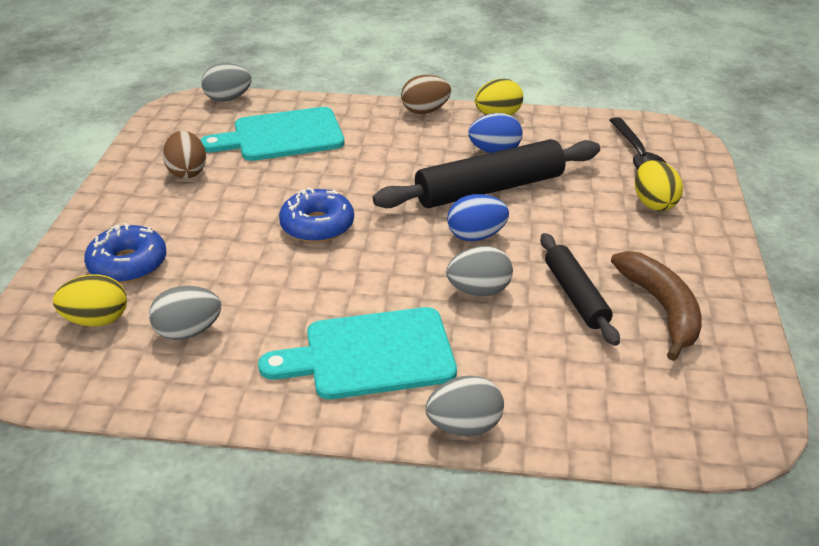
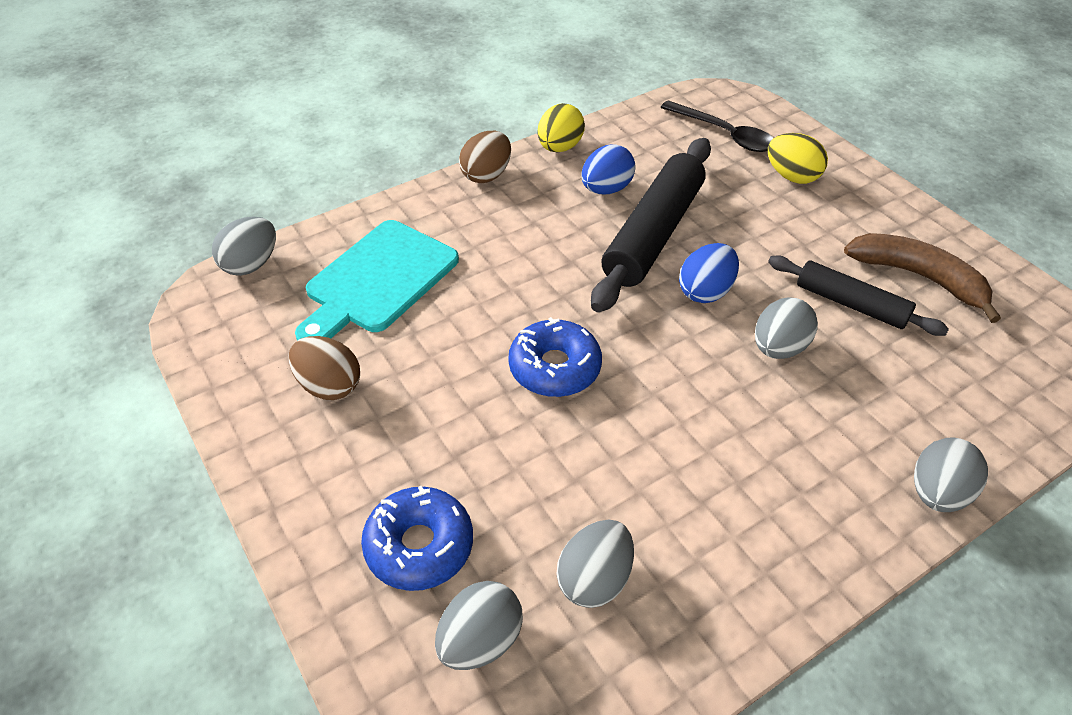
camera: 40 degrees left, 10 degrees up
yellow egg [53,274,127,326] -> grey egg [435,581,523,670]
turquoise cutting board [258,307,457,399] -> none

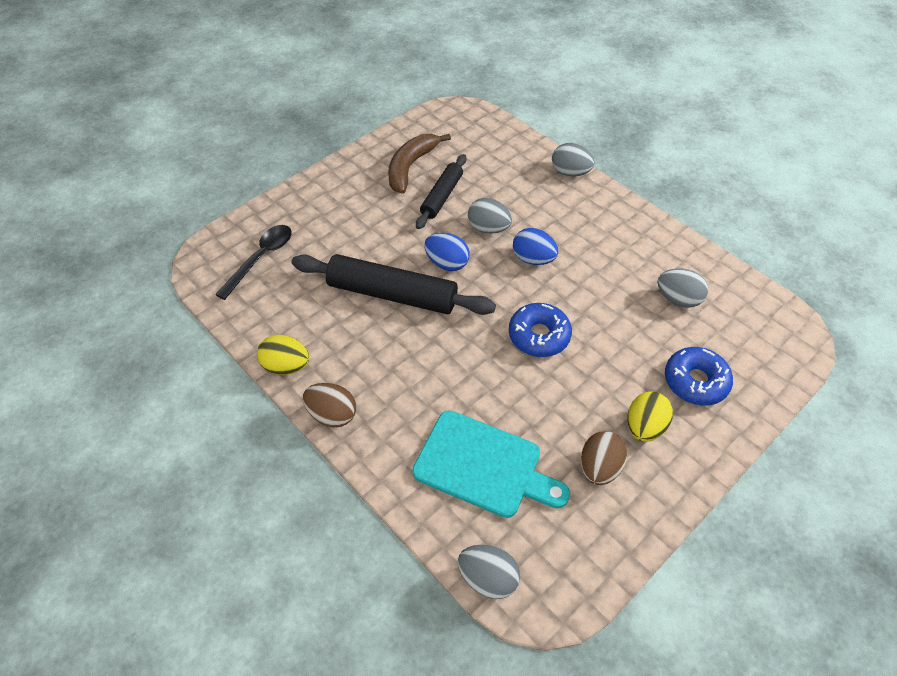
camera: 100 degrees left, 5 degrees up
grey egg [435,581,523,670] -> none
blue egg [581,144,636,194] -> blue egg moved to [513,228,558,265]
yellow egg [768,133,828,184] -> yellow egg moved to [628,391,673,442]

